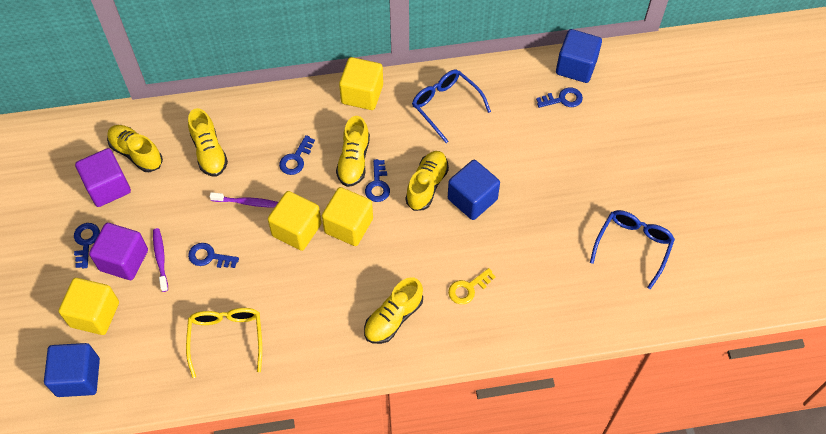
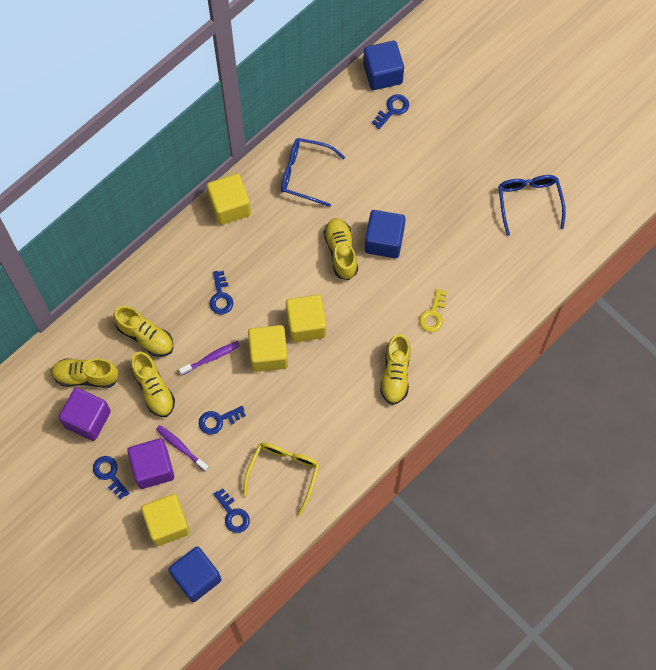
camera: 35 degrees left, 10 degrees up
yellow glasses [186,308,262,378] -> yellow glasses turned 60 degrees clockwise [243,443,320,516]
yellow shoe [336,116,370,187] -> yellow shoe moved to [131,352,175,417]
blue key [365,159,390,202] -> blue key moved to [213,488,250,533]

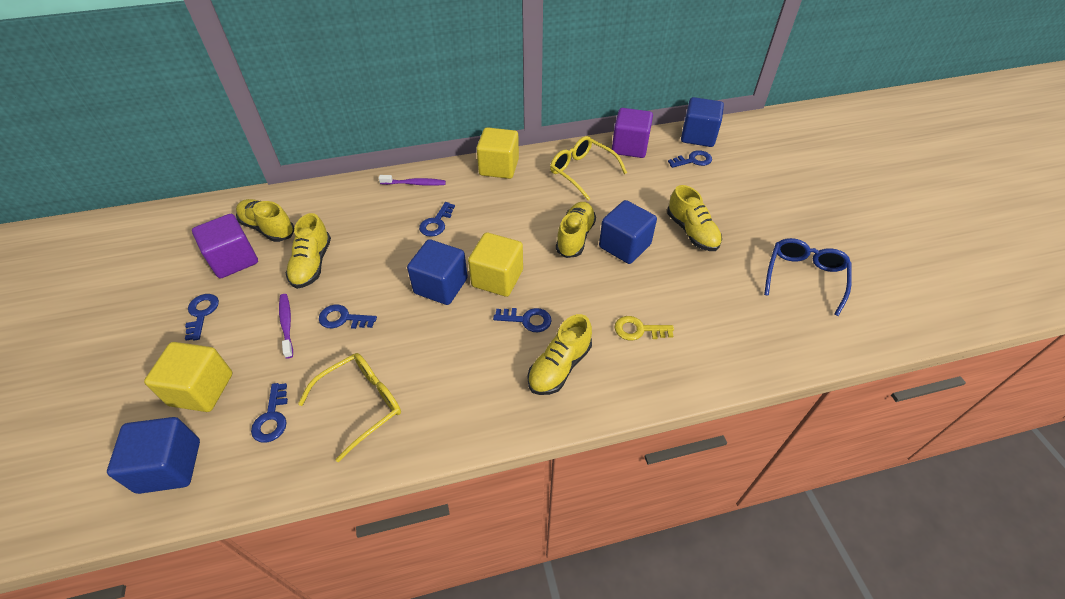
camera: 30 degrees right, 20 degrees down
yellow shoe [113,306,173,357] -> yellow shoe moved to [667,185,722,251]
purple cube [127,438,174,489] -> purple cube moved to [612,108,653,158]
purple toothbrush [179,341,240,375] -> purple toothbrush moved to [379,175,446,186]
yellow cube [248,325,288,372] -> blue cube [407,239,468,305]
blue glasses [281,138,345,207] -> yellow glasses [550,136,627,200]
yellow key [419,289,447,332] -> yellow key turned 45 degrees clockwise [615,316,674,340]
none -> blue key [493,308,551,332]

